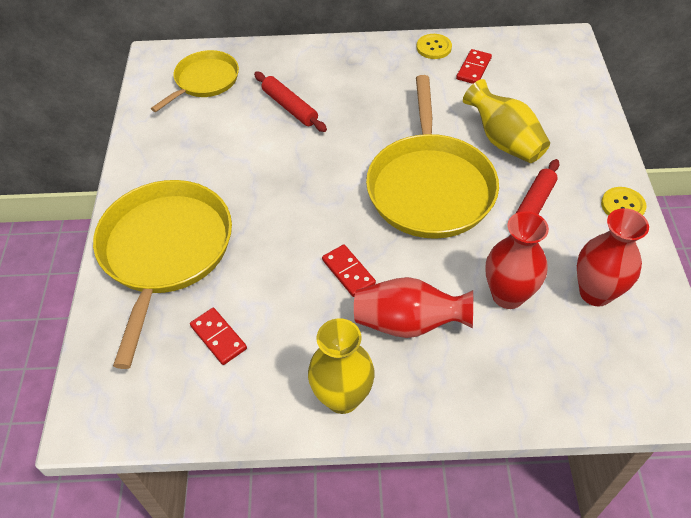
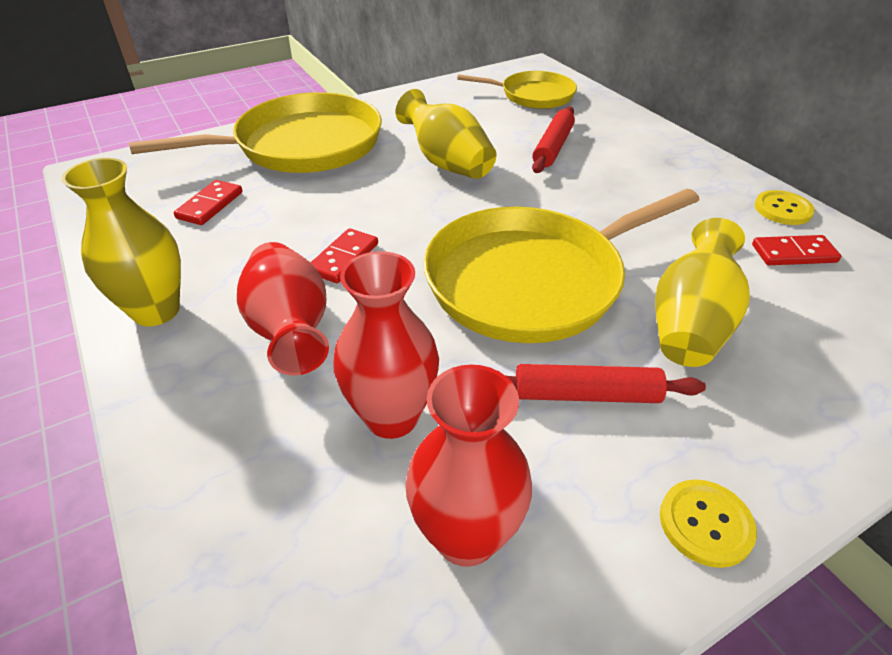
camera: 60 degrees right, 10 degrees down
none -> yellow vase [396,89,496,179]

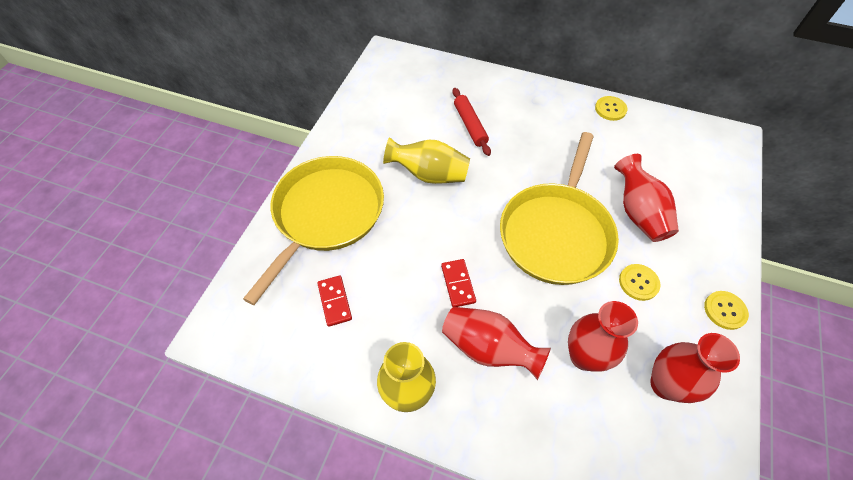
camera: 40 degrees left, 15 degrees up
yellow pan [457,71,577,109] -> none
red rolling pin [505,364,706,403] -> yellow button [619,264,661,301]
yellow vase [655,218,750,367] -> red vase [614,154,679,242]
red domino [752,235,841,265] -> none

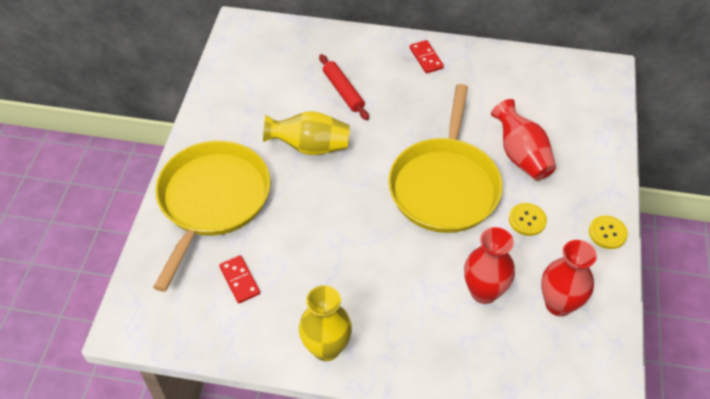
camera: 10 degrees left, 5 degrees down
red domino [441,259,476,307] -> red domino moved to [410,40,444,74]
red vase [442,307,551,380] -> none
yellow button [595,96,628,121] -> none

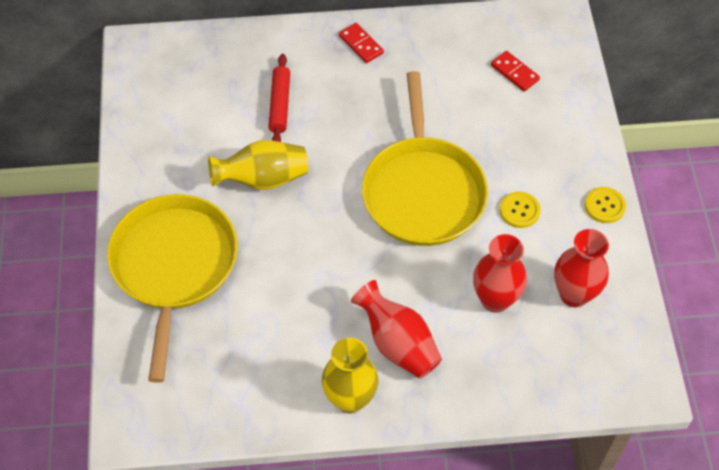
camera: 15 degrees left, 5 degrees up
red domino [219,255,260,303] -> red domino moved to [491,51,540,92]
red rolling pin [319,54,369,120] -> red rolling pin turned 45 degrees clockwise [268,54,290,142]
red vase [491,99,556,181] -> red vase moved to [351,280,442,379]

